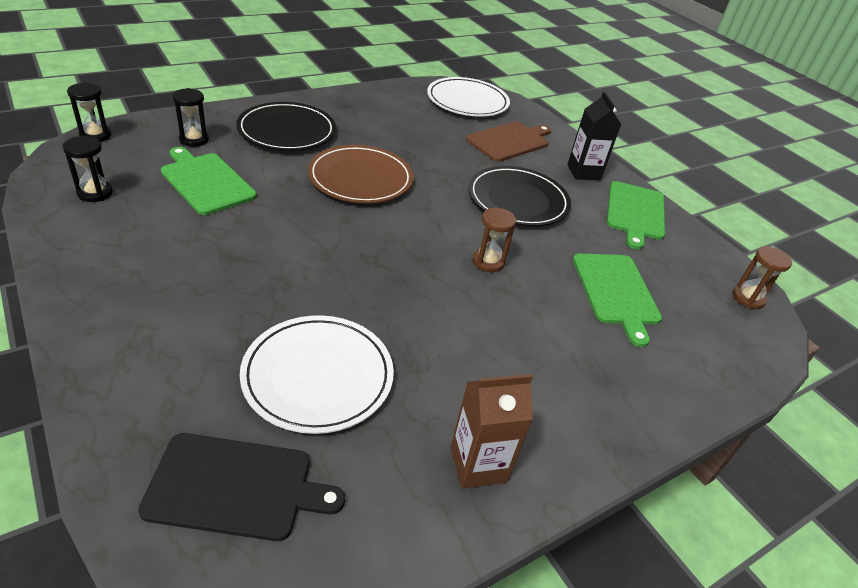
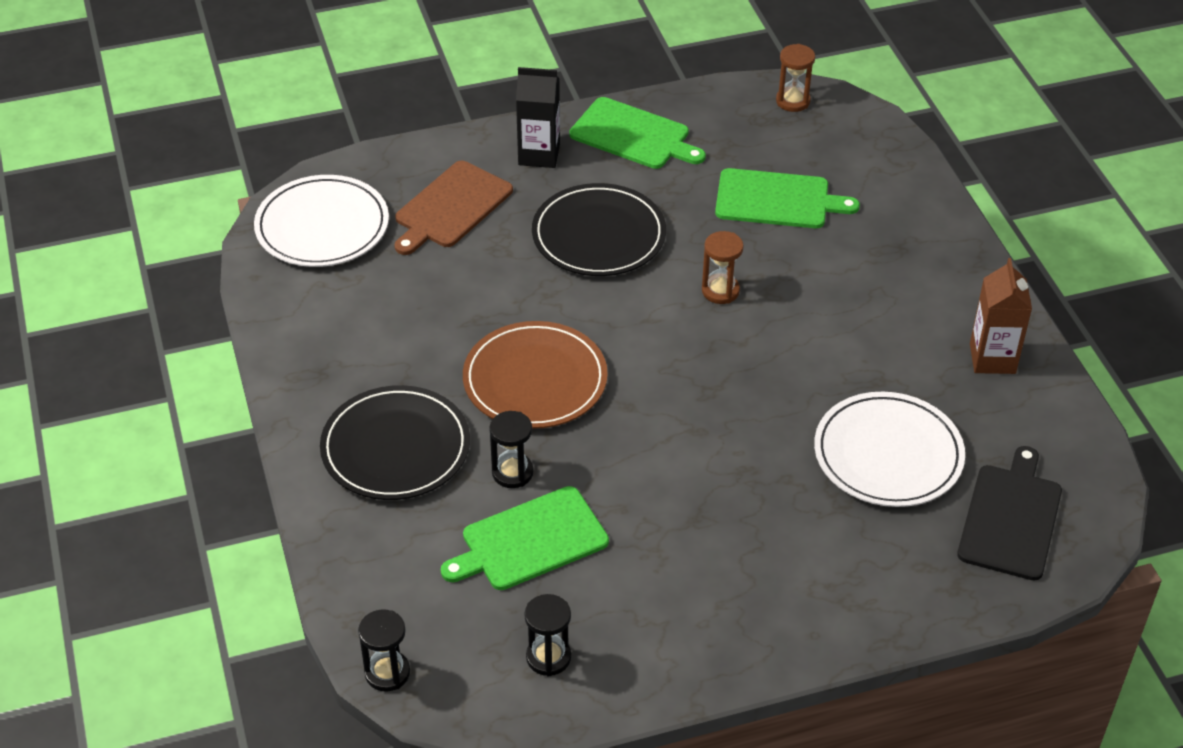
camera: 70 degrees left, 5 degrees up
black hourglass [172,88,209,147] -> black hourglass moved to [489,411,533,488]
brown cutting board [466,122,551,162] -> brown cutting board turned 120 degrees counterclockwise [394,161,513,255]

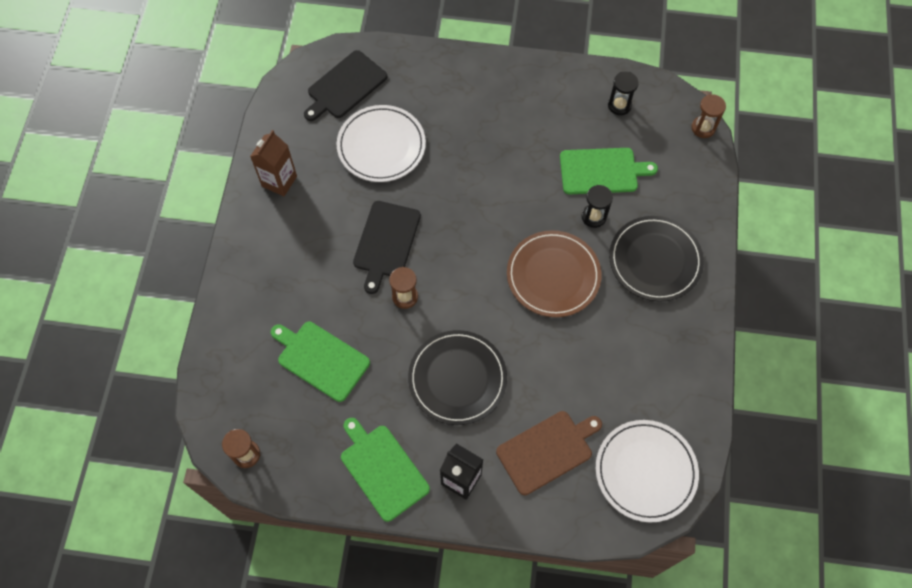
camera: 155 degrees left, 20 degrees up
black hourglass [358,609,410,692] -> brown hourglass [691,94,726,138]
none -> black cutting board [353,201,421,294]

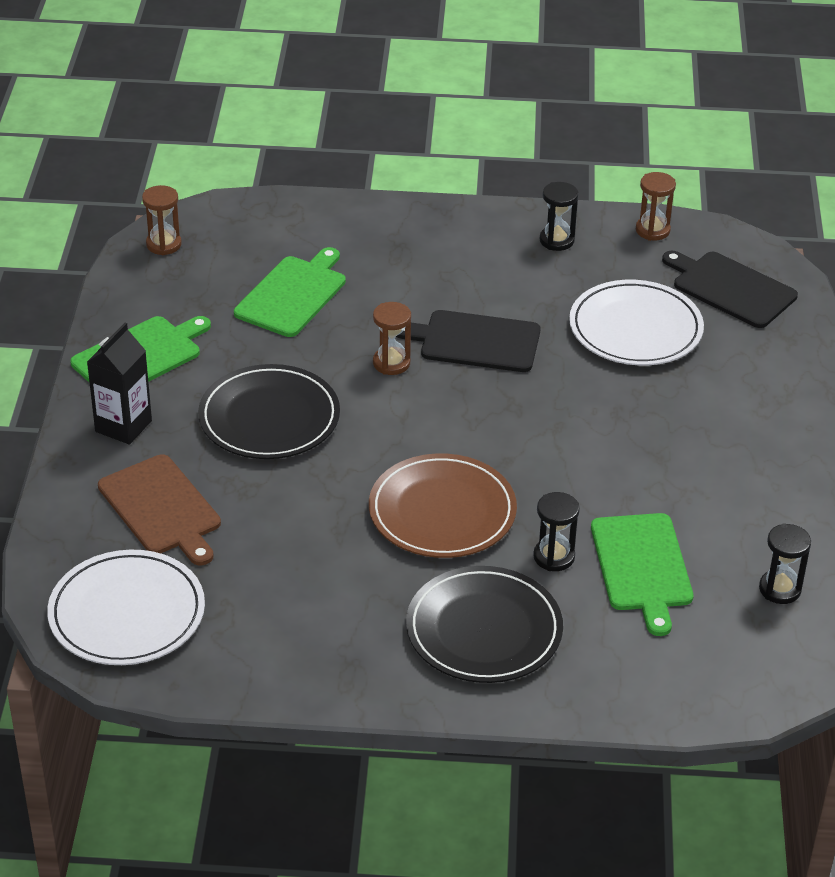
camera: 85 degrees right, 25 degrees down
brown carton [250,130,297,196] -> black hourglass [540,182,578,251]
brown hourglass [691,94,726,138] -> brown hourglass moved to [636,172,676,241]

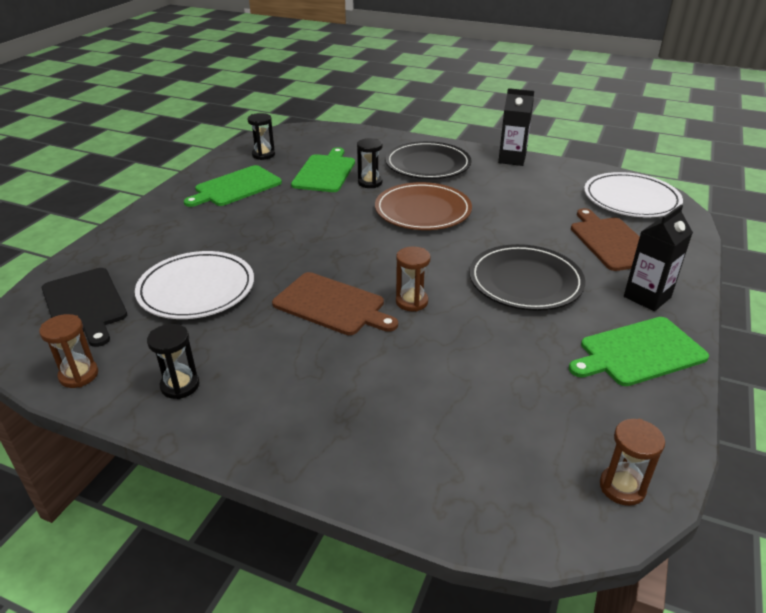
camera: 160 degrees left, 5 degrees down
green cutting board [234,247,346,337] -> green cutting board moved to [184,165,282,207]
black cutting board [396,310,541,372] -> brown cutting board [272,272,398,335]
none -> black carton [498,88,534,166]

